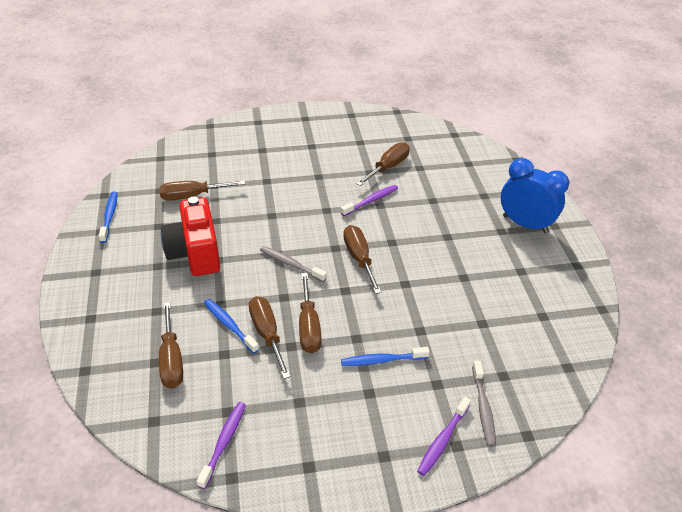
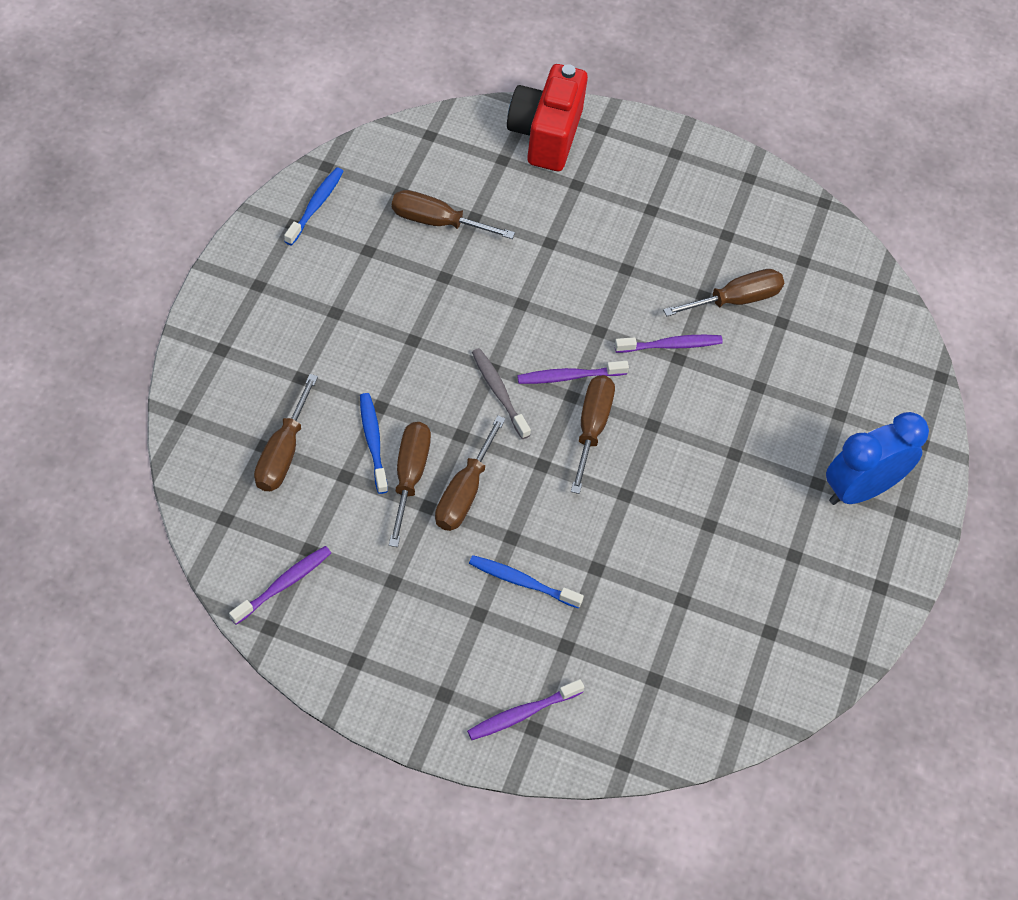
camera: 25 degrees right, 15 degrees up
red camera [161,196,220,276] -> red camera moved to [507,64,588,171]
grey toothbrush [472,361,496,446] -> none
blue clock [501,158,569,233] -> blue clock turned 90 degrees counterclockwise [826,412,929,505]
none -> purple toothbrush [517,361,629,384]

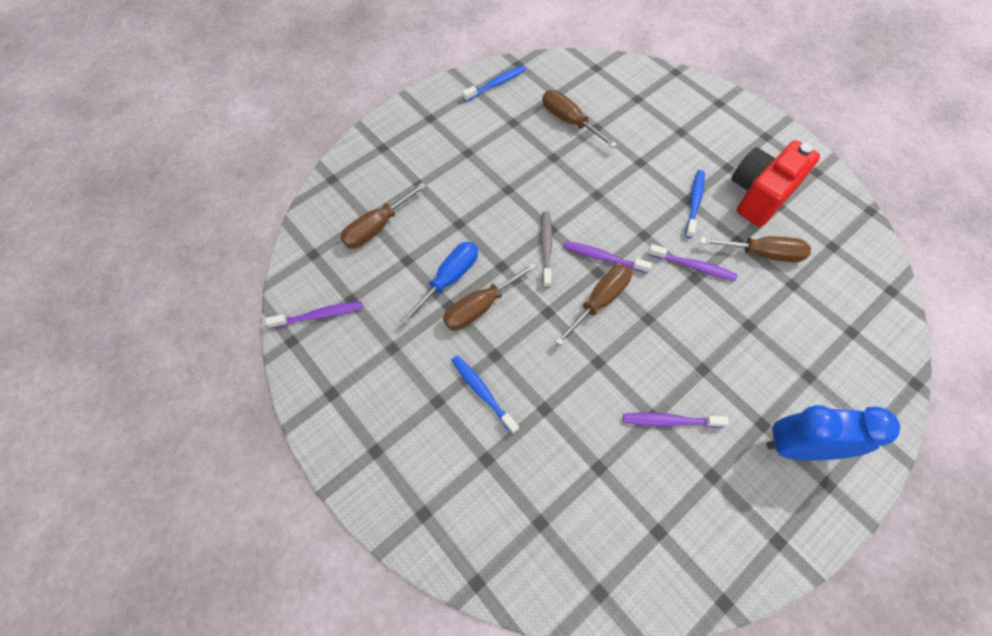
camera: 35 degrees right, 5 degrees up
blue toothbrush [360,393,388,494] -> blue toothbrush moved to [685,170,705,238]
brown screwdriver [389,422,431,547] -> blue screwdriver [400,242,478,325]
purple toothbrush [467,679,584,740] -> purple toothbrush moved to [623,412,729,428]
red camera [507,64,588,171] -> red camera moved to [731,140,820,227]

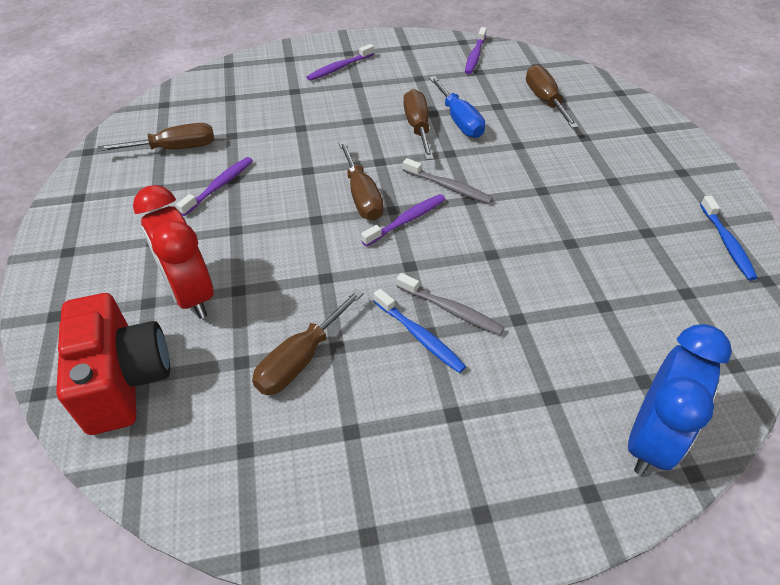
camera: 120 degrees right, 15 degrees down
blue toothbrush [451,355,519,434] -> none
brown screwdriver [542,90,618,148] -> brown screwdriver moved to [97,123,214,152]
purple toothbrush [648,244,737,281] -> purple toothbrush moved to [307,44,374,81]
red camera [731,140,820,227] -> red camera moved to [56,293,170,435]
blue clock [766,405,900,461] -> blue clock moved to [628,324,732,475]
none -> red clock [133,185,214,319]
none -> grey toothbrush [396,273,505,335]

